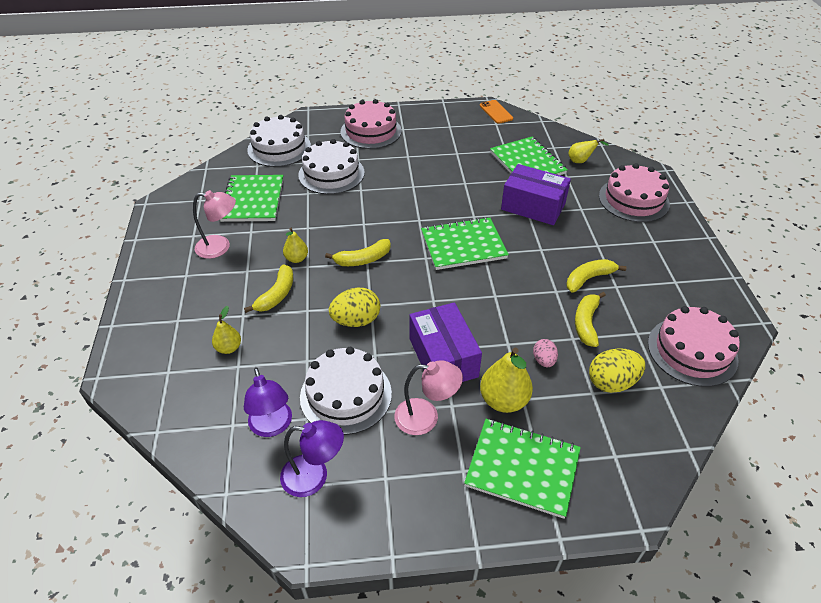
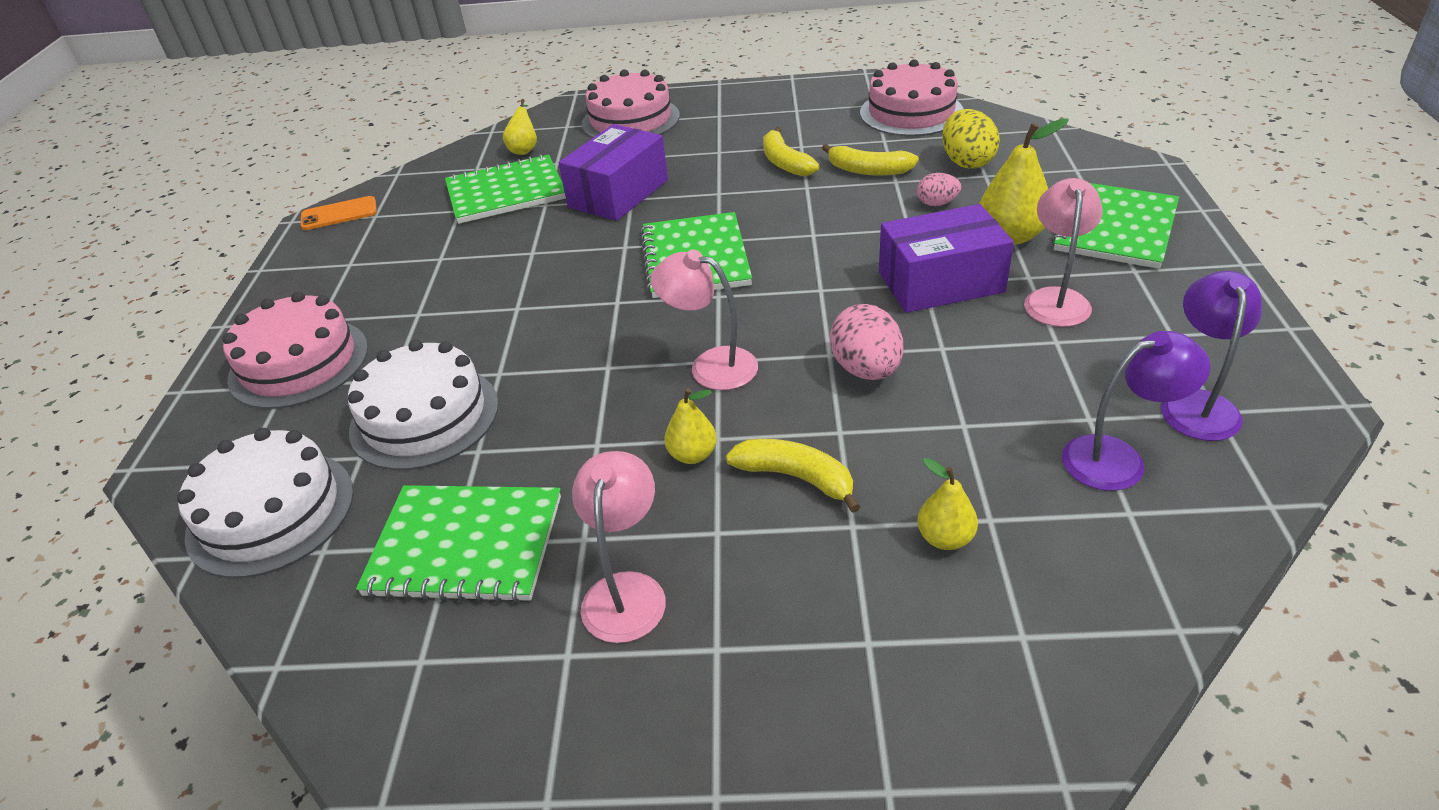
camera: 80 degrees left, 5 degrees down
white cake [300,347,392,435] -> none
yellow banana [325,239,391,266] -> pink lamp [651,250,758,390]
yellow egg [329,288,380,327] -> pink egg [830,304,903,380]

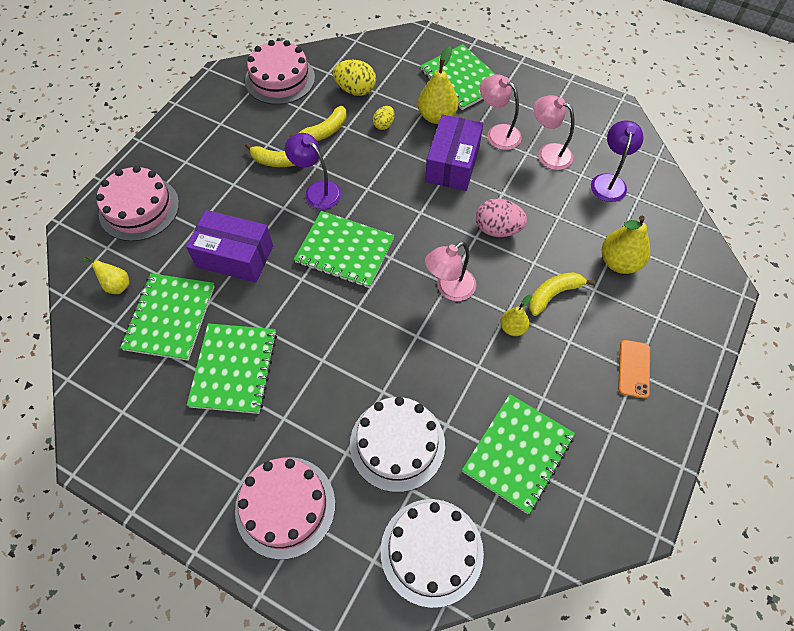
camera: 65 degrees left, 20 degrees up
orange phone [301,196,377,230] -> orange phone moved to [618,340,650,399]
purple box [558,124,668,221] -> purple box turned 45 degrees counterclockwise [186,210,273,283]
pink lamp [572,451,666,643] -> pink lamp moved to [533,95,574,170]
pink egg [917,173,961,206] -> yellow egg [373,106,395,130]
yellow pear [917,458,978,550] -> yellow pear [602,216,650,274], size x1.70
purple lamp [1161,271,1262,441] -> purple lamp moved to [285,133,342,209]
none -> green notebook [187,323,277,414]

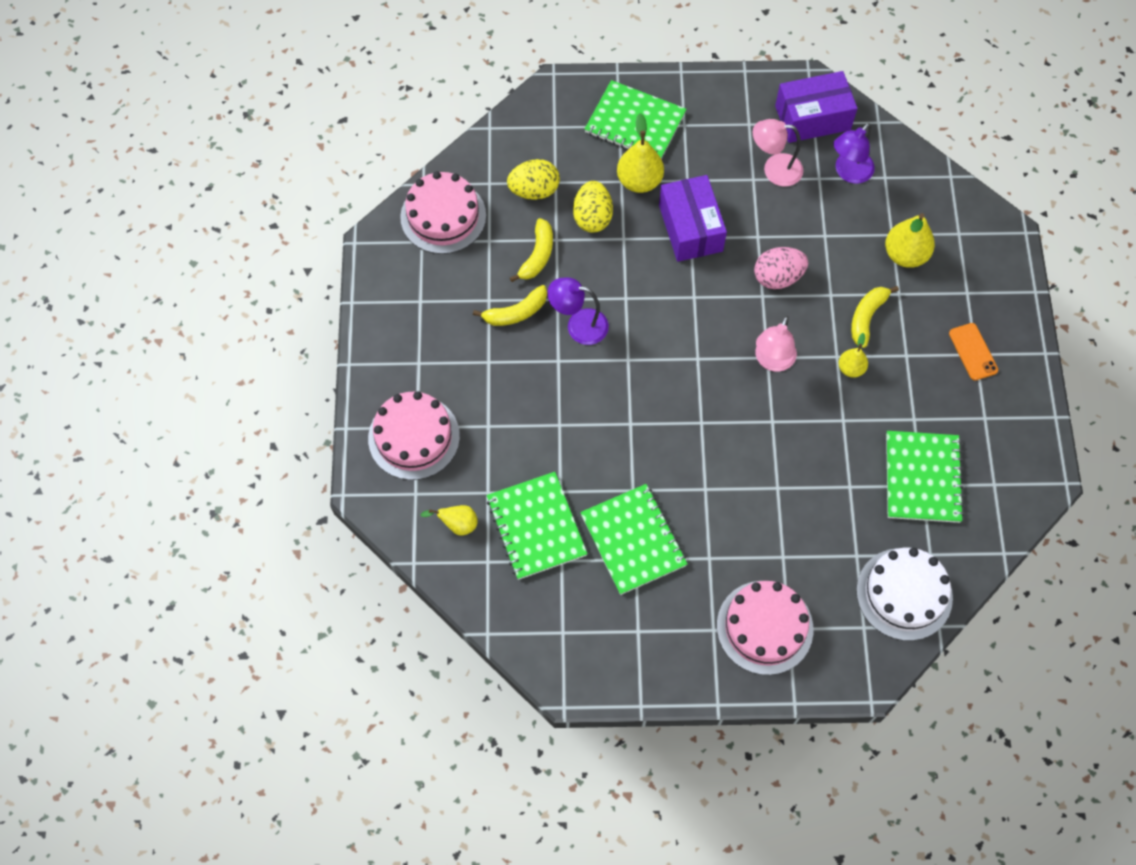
camera: 30 degrees left, 5 degrees up
purple box [186,210,273,283] -> purple box moved to [775,71,857,143]
green notebook [294,211,395,288] -> none
white cake [350,397,445,492] -> none
yellow egg [373,106,395,130] -> yellow egg [573,181,613,233], size x1.71
pink lamp [480,75,522,150] -> none
purple lamp [591,120,644,202] -> purple lamp turned 120 degrees counterclockwise [834,123,875,184]

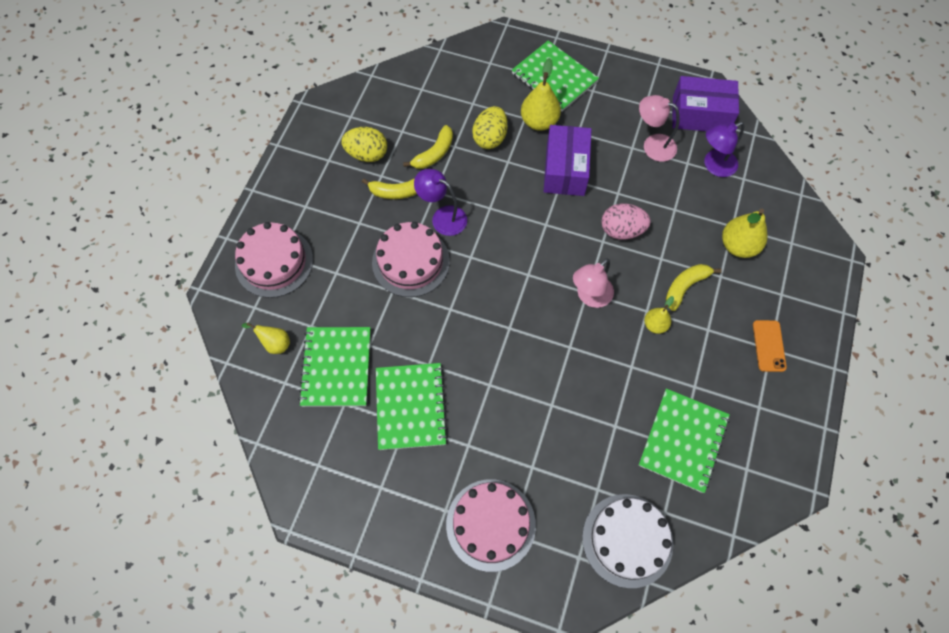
camera: 20 degrees right, 0 degrees up
pink cake [400,171,486,254] -> pink cake moved to [372,222,450,297]
yellow egg [507,159,560,200] -> yellow egg moved to [341,127,387,162]

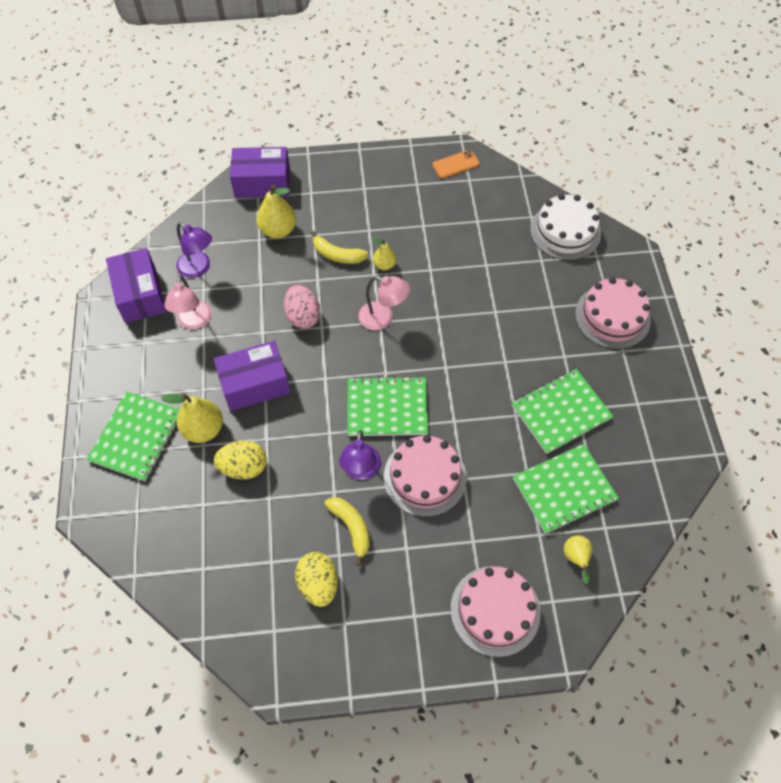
camera: 115 degrees left, 5 degrees down
yellow banana [403,125,453,169] -> none
green notebook [638,388,730,493] -> green notebook moved to [347,376,428,436]
orange phone [753,320,787,372] -> orange phone moved to [432,150,480,178]
none -> purple box [230,147,290,198]

